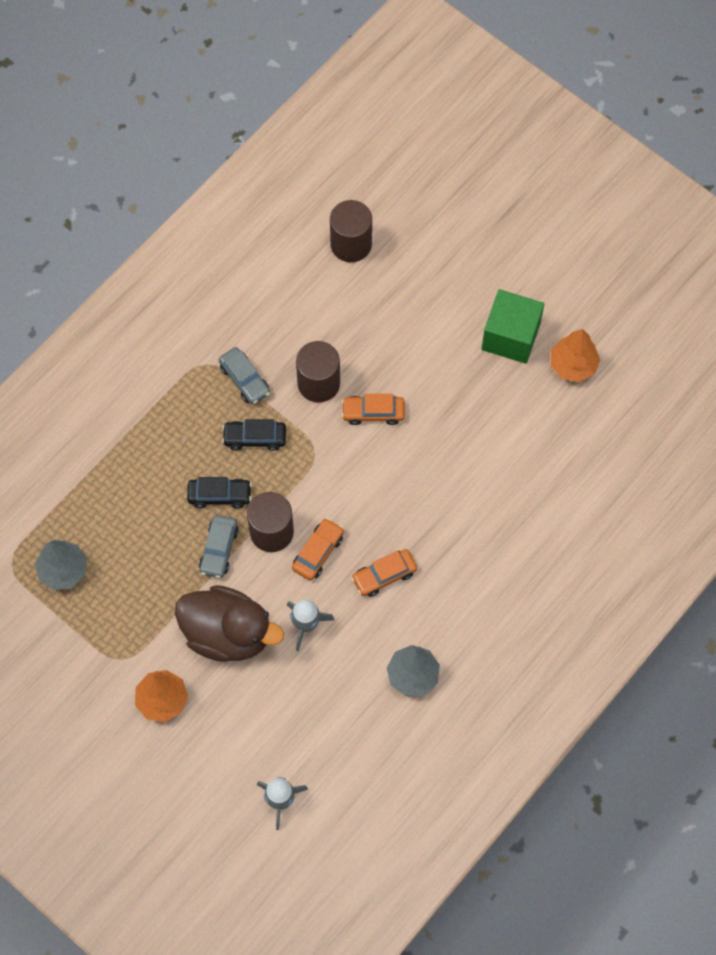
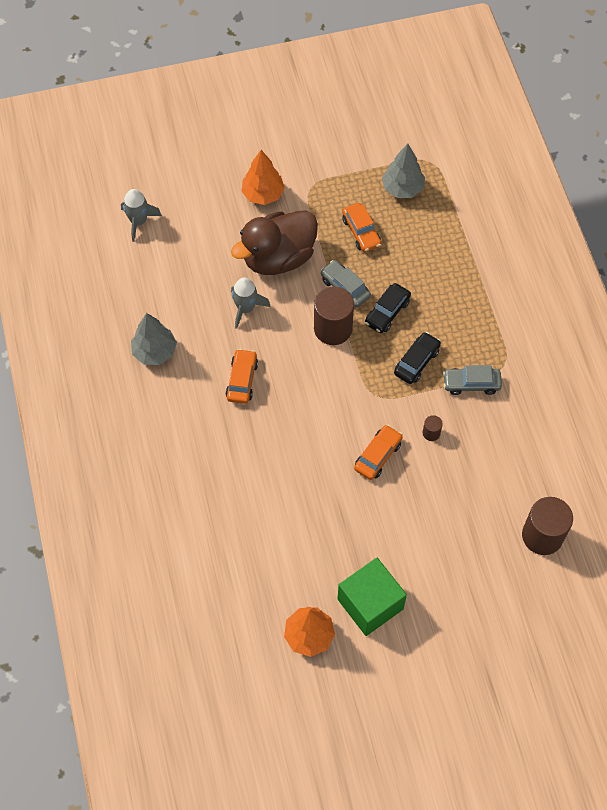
camera: 125 degrees right, 5 degrees down
orange car [292,518,344,581] -> orange car moved to [342,203,381,252]
brown cylinder [296,341,340,403] -> brown cylinder [423,415,443,441], size x0.45

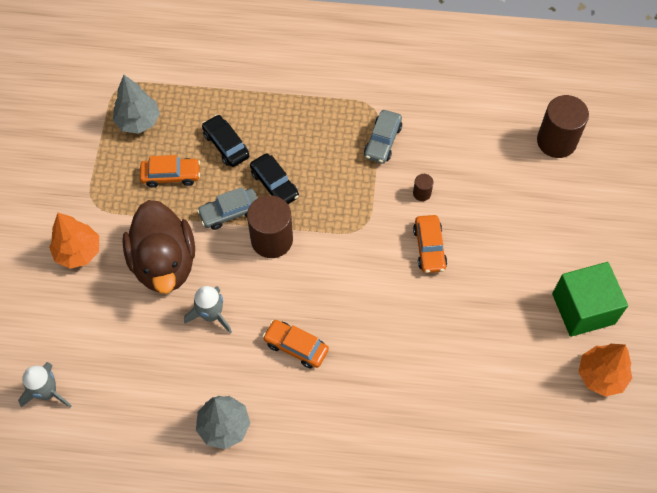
camera: 70 degrees left, 0 degrees up
orange car [354,425,403,480] -> orange car turned 150 degrees counterclockwise [413,215,447,273]
black car [394,332,441,384] -> black car moved to [202,114,249,167]

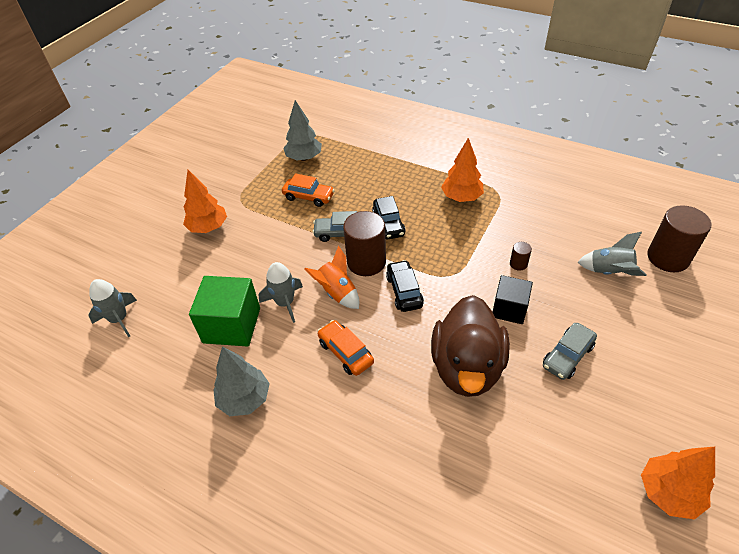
camera: 25 degrees right, 15 degrees down
brown duck [122,200,195,294] -> brown duck moved to [431,295,510,397]
black car [202,114,249,167] -> black car moved to [386,260,424,312]
grey car [364,110,402,164] -> grey car moved to [543,323,597,380]
orange car [413,215,447,273] -> black cube [493,275,533,324]
green cube [552,262,628,337] -> green cube moved to [189,276,260,347]
none -> orange rocket [304,245,359,309]
none -> orange tree [441,138,484,202]
none -> grey rocket [578,232,647,276]

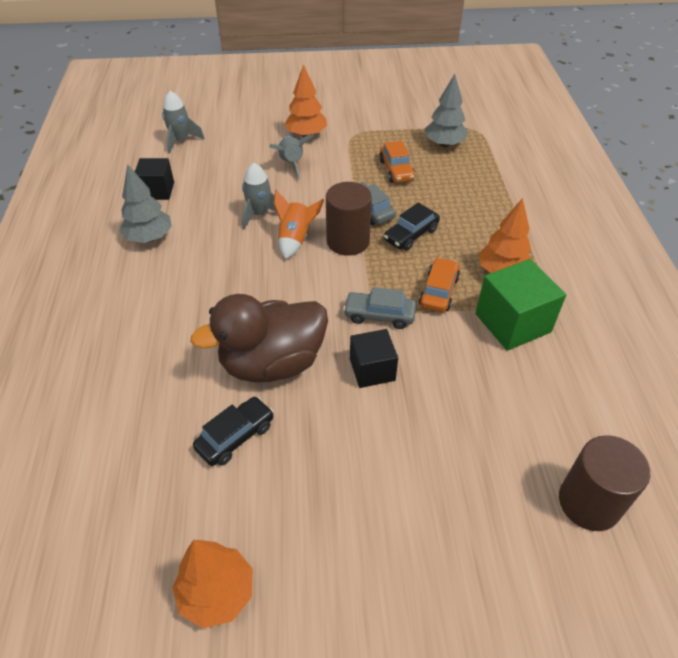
camera: 55 degrees right, 0 degrees up
green cube [189,276,260,347] -> green cube moved to [475,259,566,351]
orange car [317,320,374,376] -> orange car moved to [419,257,460,313]
black car [386,260,424,312] -> black car moved to [193,396,274,466]
brown cylinder [510,242,532,271] -> none
grey car [543,323,597,380] -> grey car moved to [343,287,416,329]
grey rocket [578,232,647,276] -> grey rocket moved to [269,135,313,179]
none -> black cube [135,158,174,200]

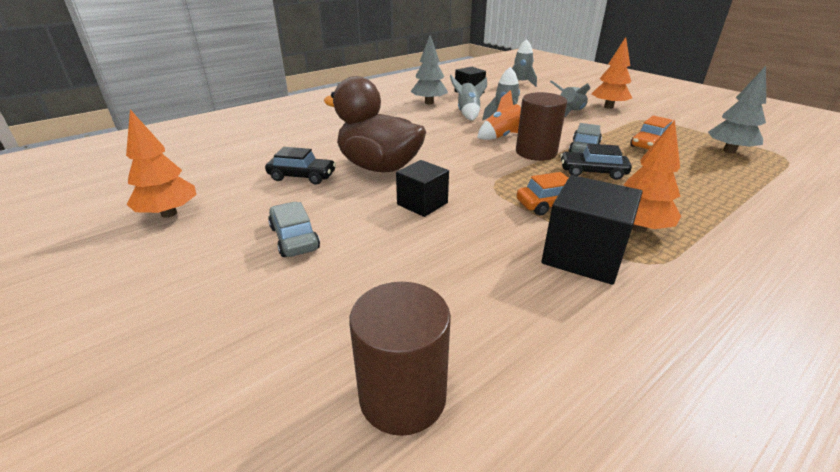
camera: 55 degrees right, 15 degrees down
grey car [343,287,416,329] -> grey car moved to [268,202,320,257]
green cube [475,259,566,351] -> black cube [541,175,643,285]
none -> grey rocket [450,75,487,120]

